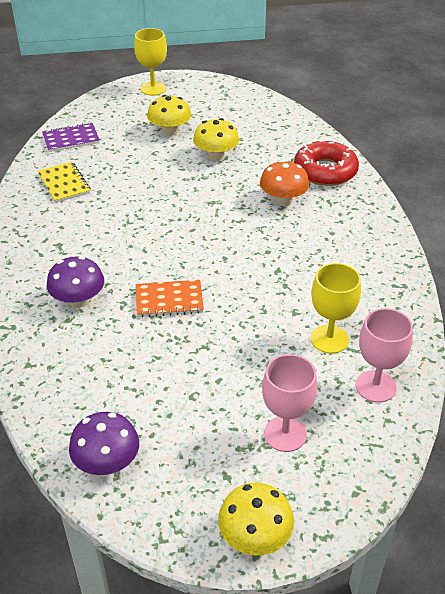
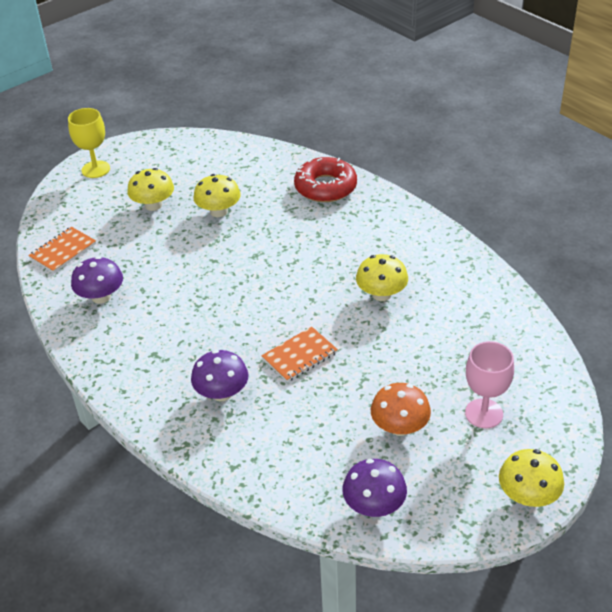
camera: 30 degrees left, 0 degrees up
yellow notebook [38,162,91,203] -> purple mushroom [71,256,123,304]
purple notebook [42,122,100,152] -> orange notebook [28,227,96,273]
orange mushroom [260,160,309,206] -> orange mushroom moved to [371,383,431,436]
yellow goblet [311,263,361,354] -> none
pink goblet [356,308,413,403] -> none
none -> yellow mushroom [356,254,408,301]

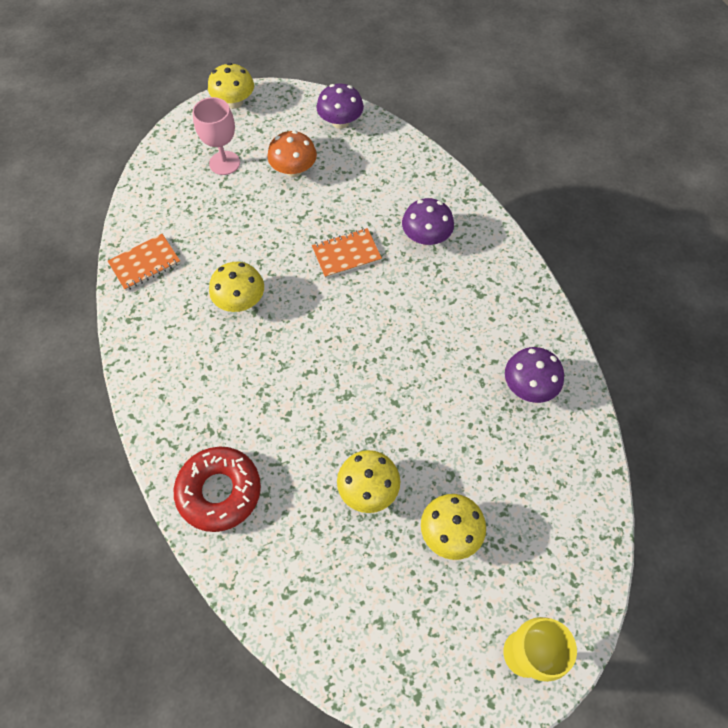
camera: 165 degrees left, 20 degrees up
orange notebook [28,227,96,273] -> orange notebook moved to [108,234,181,291]

